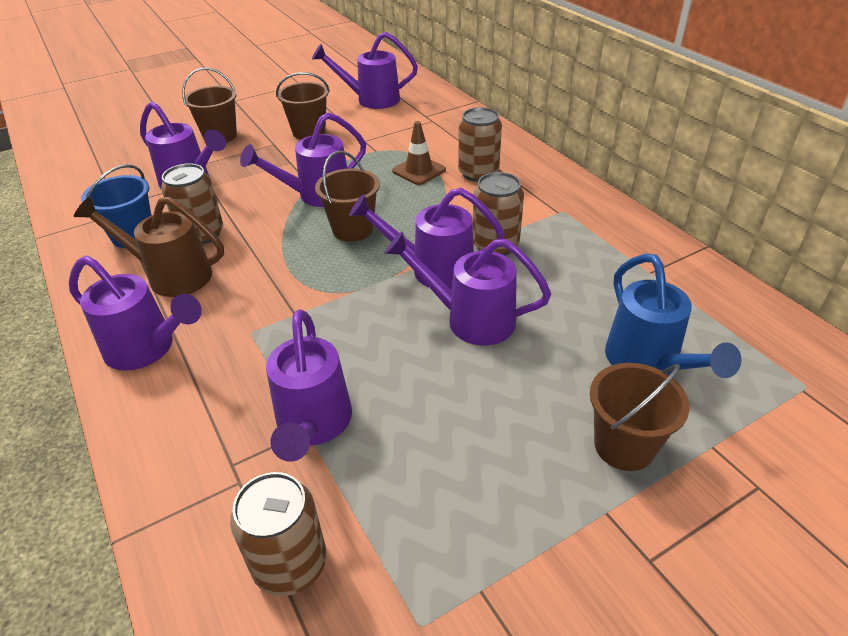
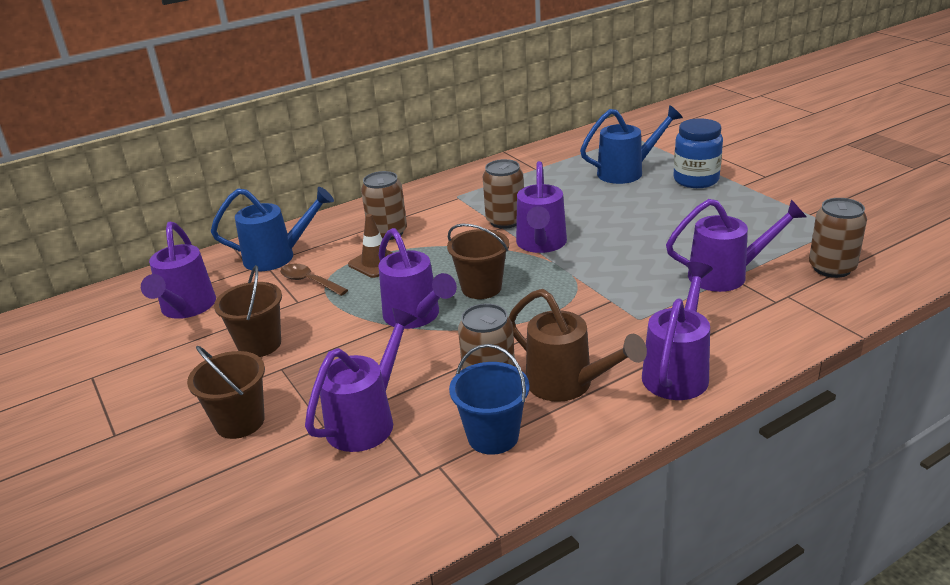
camera: 90 degrees left, 10 degrees down
brown watering can [74,196,224,297] -> brown watering can turned 60 degrees counterclockwise [509,289,647,402]
purple watering can [384,232,551,346] -> none
brown bucket [590,363,690,471] -> blue jar [673,118,723,188]
none -> blue watering can [211,187,334,271]
none -> brown spoon [280,264,348,296]

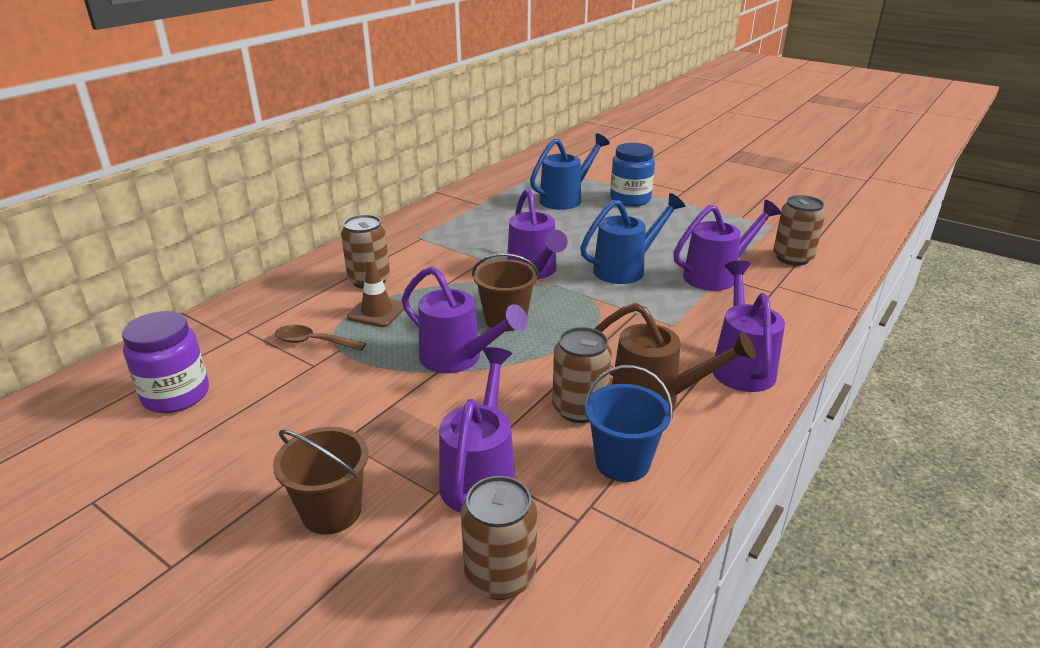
camera: 25 degrees left, 0 degrees up
purple watering can [141,221,216,319] -> purple jar [122,311,209,413]
blue watering can [211,187,334,271] -> blue watering can moved to [580,193,685,284]
brown bucket [214,265,282,357] -> none
brown can [483,159,524,229] -> brown can moved to [461,476,537,600]

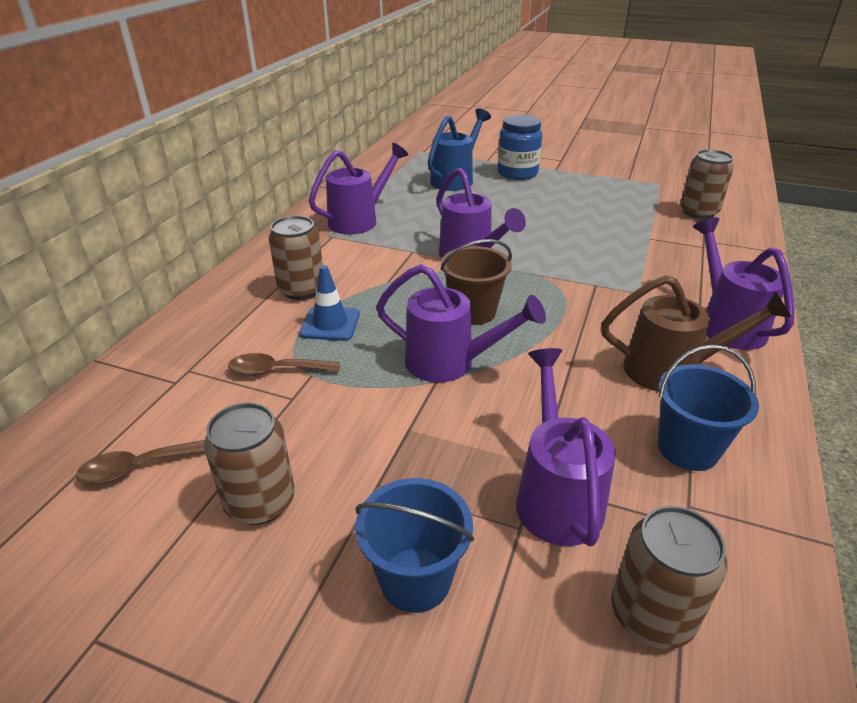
camera: 15 degrees left, 5 degrees up
purple jar [122,311,209,413] -> brown spoon [76,440,205,484]
brown bucket [273,427,368,535] -> blue bucket [355,478,474,613]
brown traffic cone [347,259,404,327] -> blue traffic cone [299,265,360,341]
brown can [552,327,612,423] -> brown can moved to [204,403,295,525]
blue watering can [580,193,685,284] -> none
purple watering can [673,200,781,291] -> purple watering can moved to [309,143,408,234]

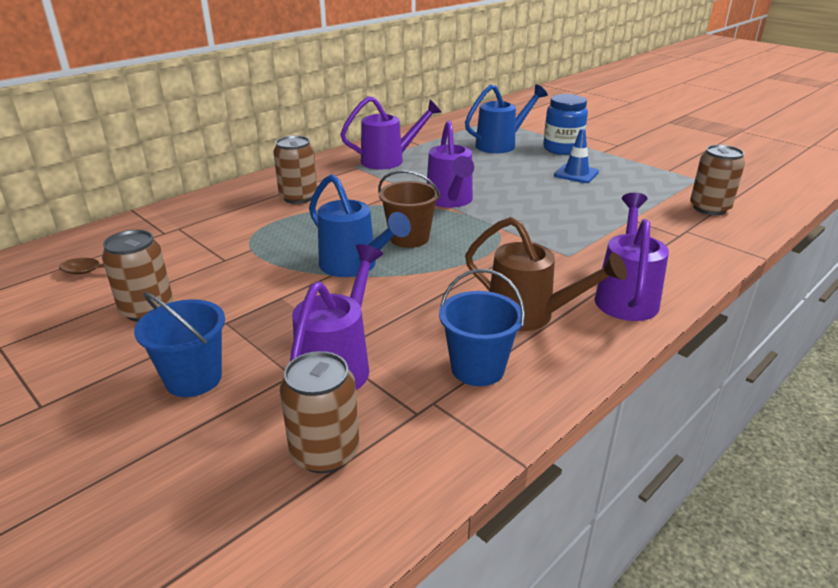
camera: 25 degrees right, 5 degrees down
brown spoon [228,353,340,376] -> none
blue traffic cone [299,265,360,341] -> blue traffic cone moved to [554,129,599,183]
purple watering can [376,264,546,382] -> blue watering can [309,174,411,277]

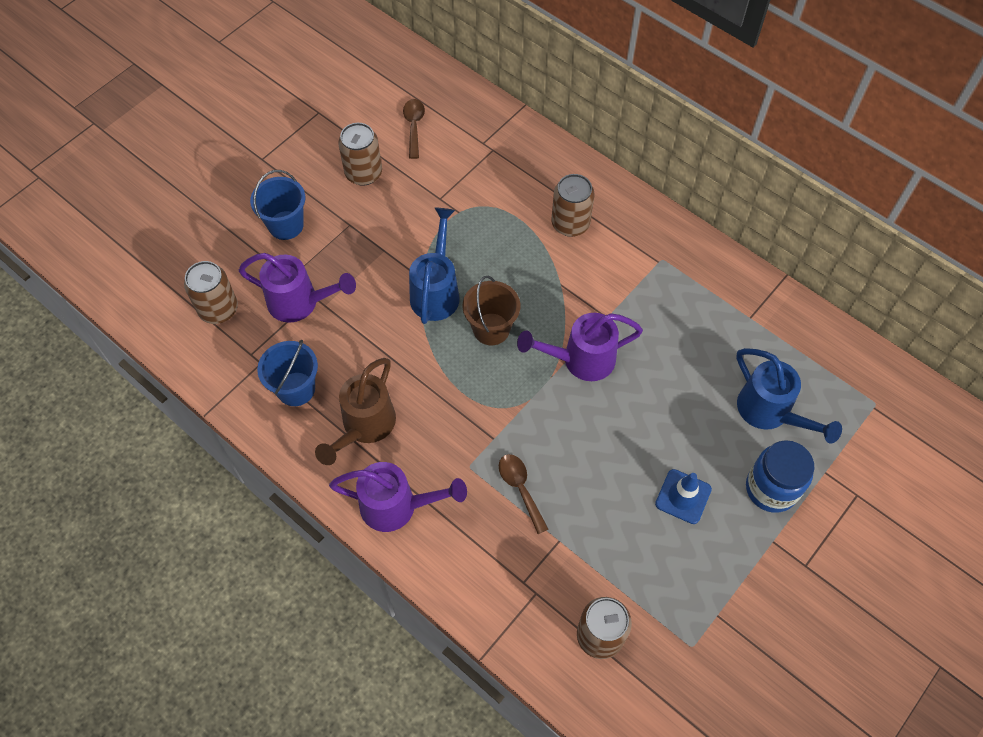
camera: 85 degrees right, 30 degrees up
blue watering can [309,174,411,277] -> blue watering can turned 150 degrees clockwise [409,208,460,324]
purple watering can [340,96,442,169] -> none
none -> brown spoon [499,454,548,534]

